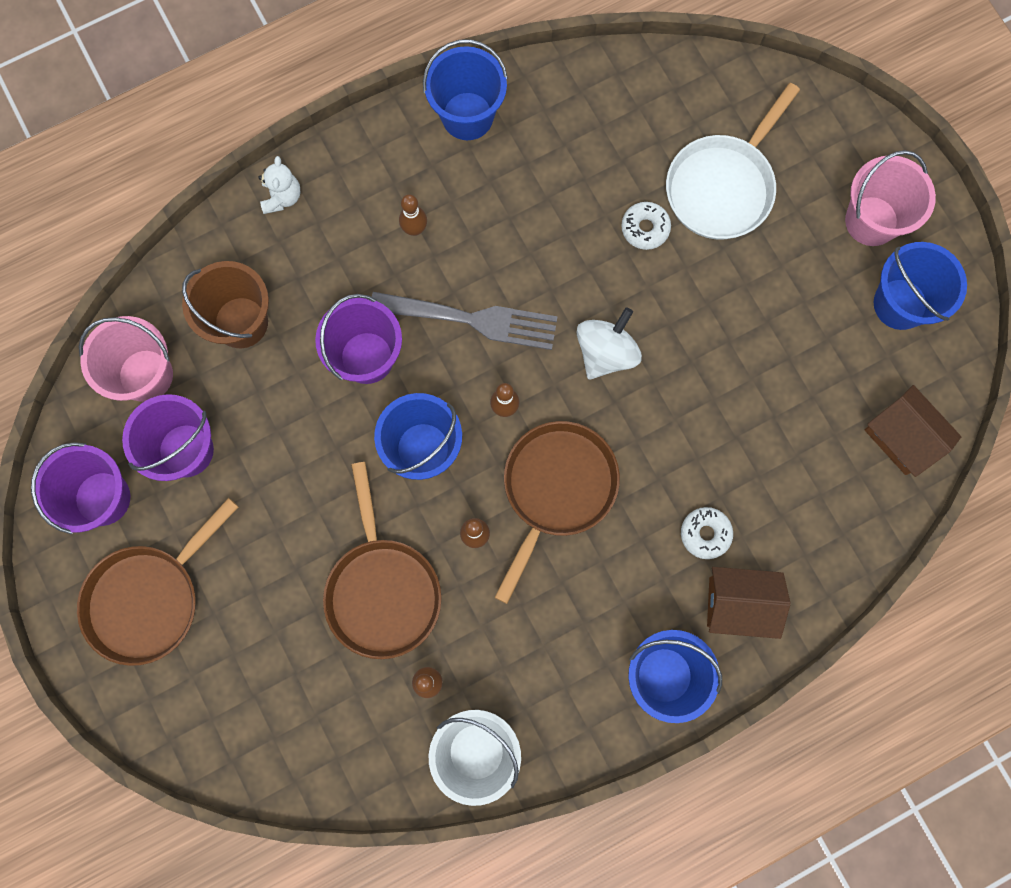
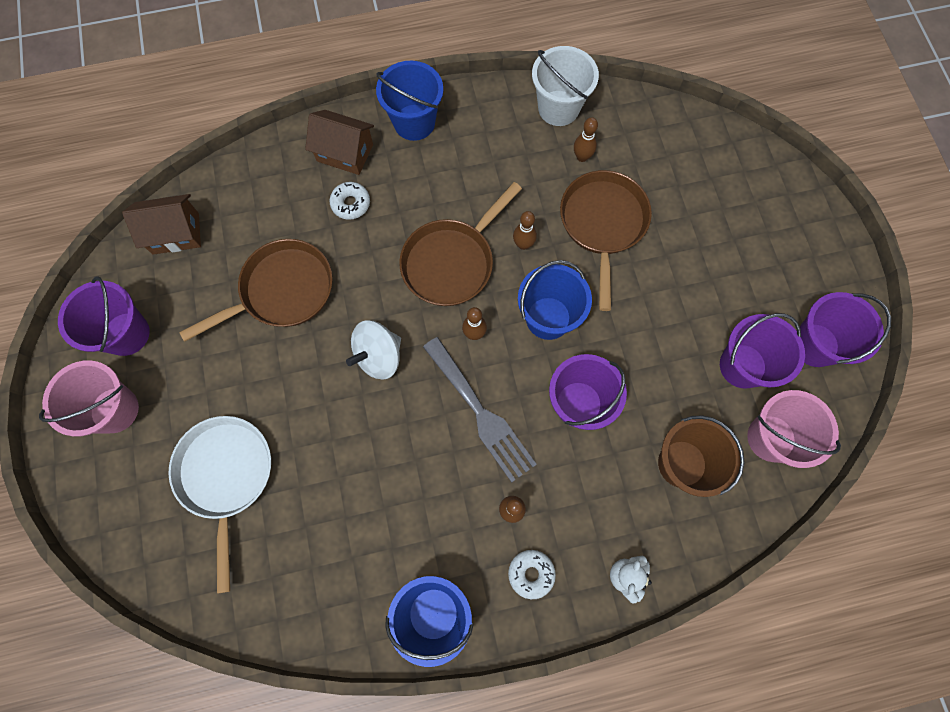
camera: 165 degrees left, 5 degrees down
brown pan [77,498,238,666] -> brown pan moved to [179,239,333,342]
grey fork [372,292,558,350] -> grey fork turned 150 degrees counterclockwise [423,337,537,482]
white donut [621,202,671,250] -> white donut moved to [508,550,556,599]
white pan [666,83,800,240] -> white pan turned 60 degrees counterclockwise [168,416,271,594]
brown house [865,385,961,477] -> brown house turned 75 degrees counterclockwise [122,194,201,255]
blue bucket [874,242,967,330] -> purple bucket [58,276,150,356]

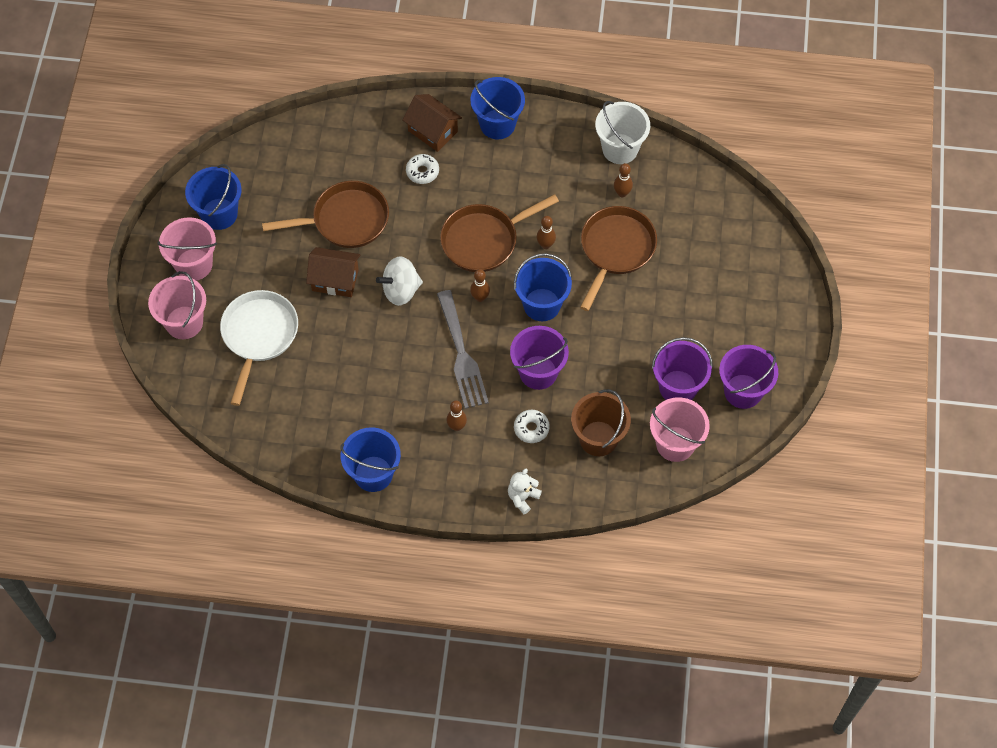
camera: 20 degrees right, 10 degrees down
purple bucket [58,276,150,356] -> blue bucket [185,164,242,230]
brown house [122,194,201,255] -> brown house moved to [306,247,361,297]
white donut [508,550,556,599] -> white donut moved to [514,410,550,443]
none -> pink bucket [148,271,206,339]

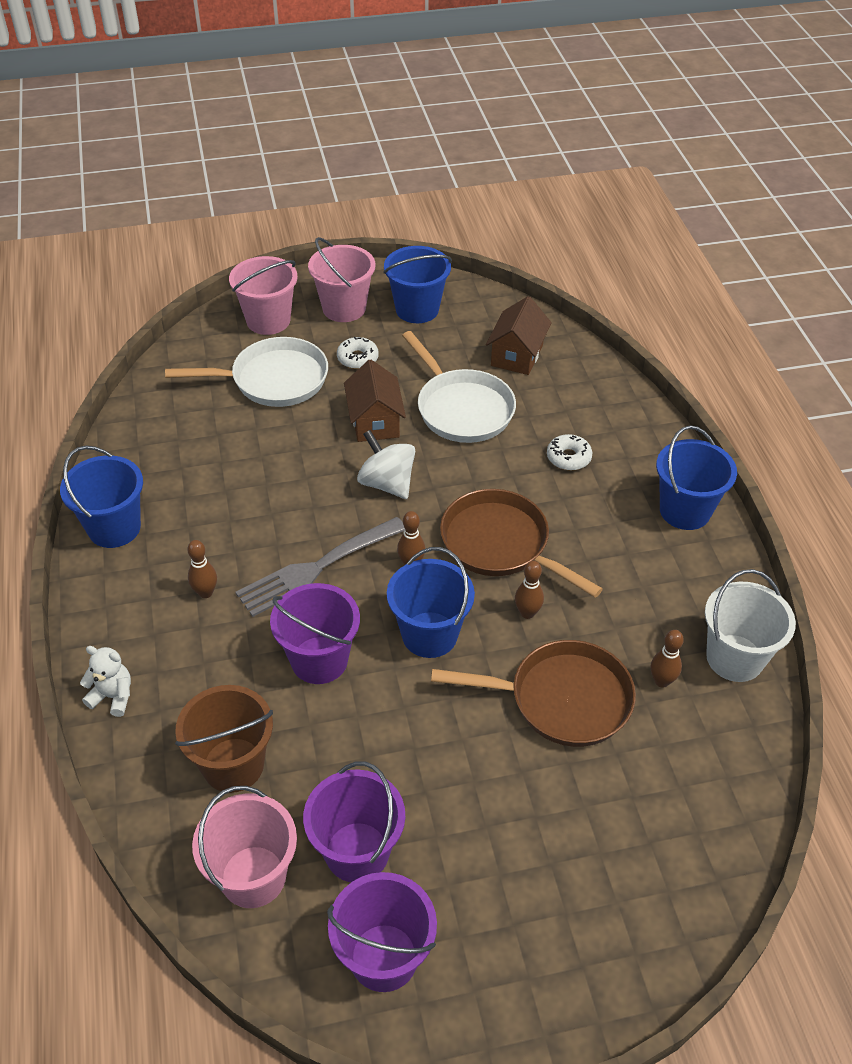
camera: 70 degrees right, 15 degrees down
brown pan [262,181,389,248] -> white pan [402,331,516,443]
brown house [402,94,462,152] -> brown house moved to [486,296,552,375]
white donut [514,410,550,443] -> white donut moved to [337,337,379,369]

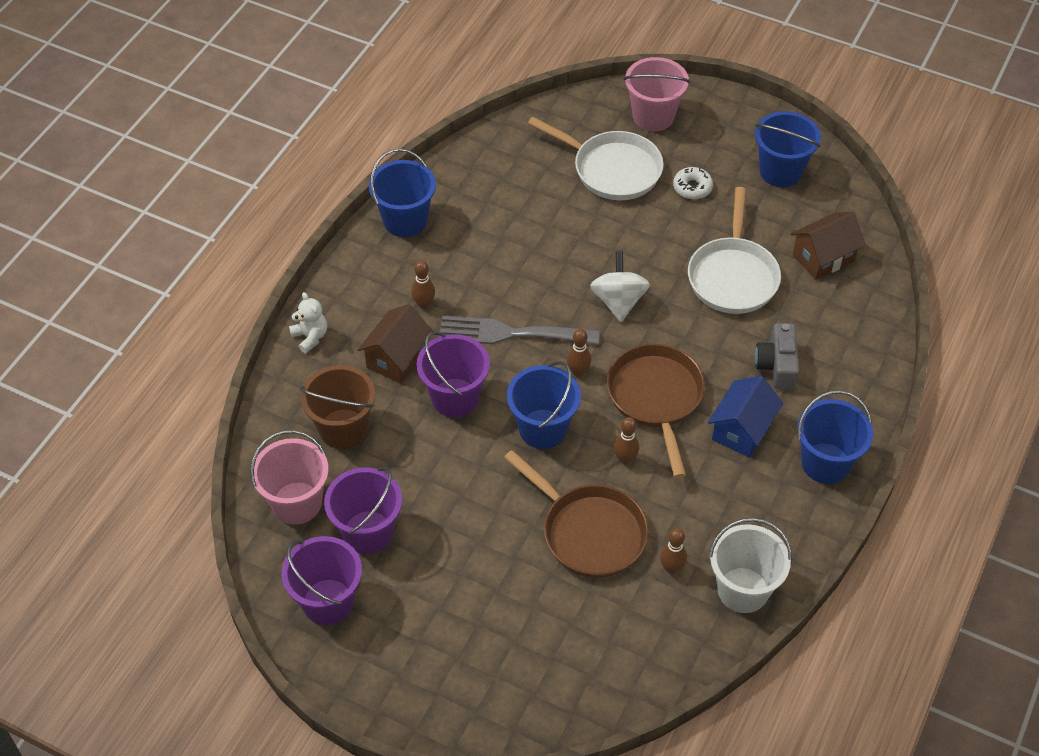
camera: 40 degrees right, 5 degrees up
pink bucket [308,237,375,322] -> none
brown house [344,360,406,442] -> brown house moved to [358,304,433,384]
white donut [547,434,592,471] -> grey camera [755,323,799,390]
none -> blue house [708,376,783,457]

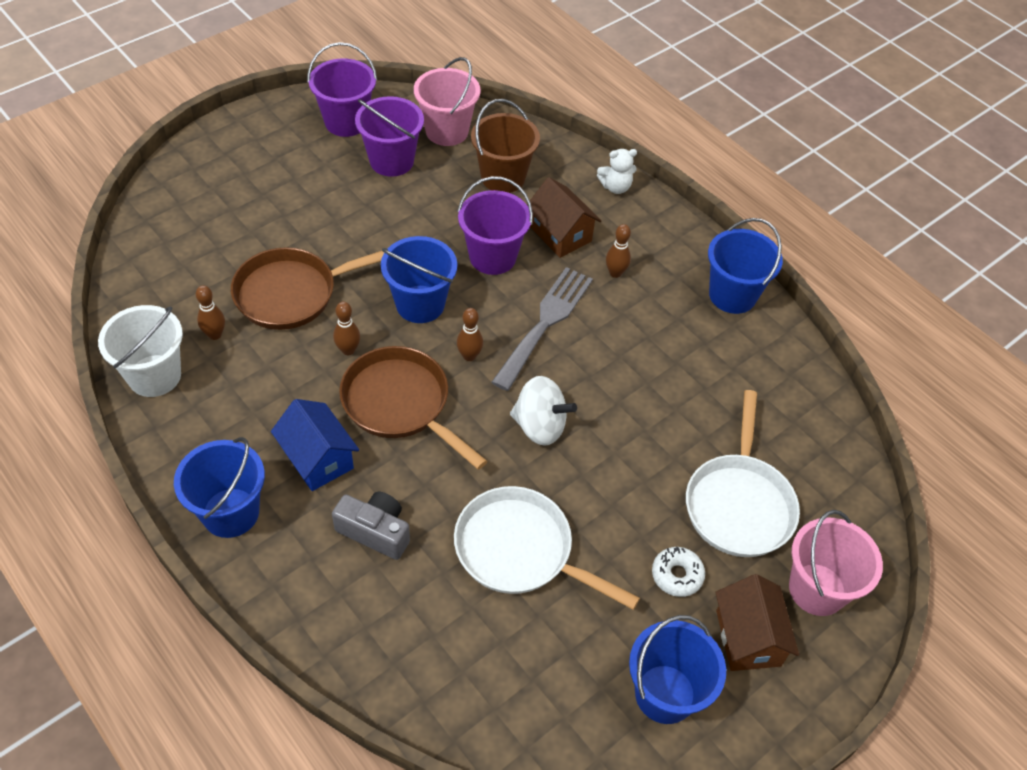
camera: 110 degrees right, 0 degrees up
white pan [528,117,664,200] -> white pan turned 45 degrees counterclockwise [686,390,800,557]
brown pan [607,344,705,478] -> brown pan turned 150 degrees counterclockwise [339,346,487,470]
brown house [791,212,865,280] -> brown house moved to [715,574,799,671]

